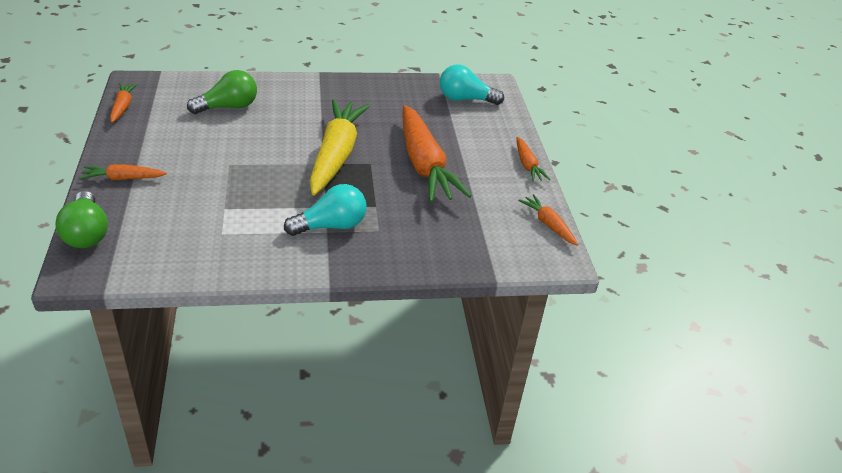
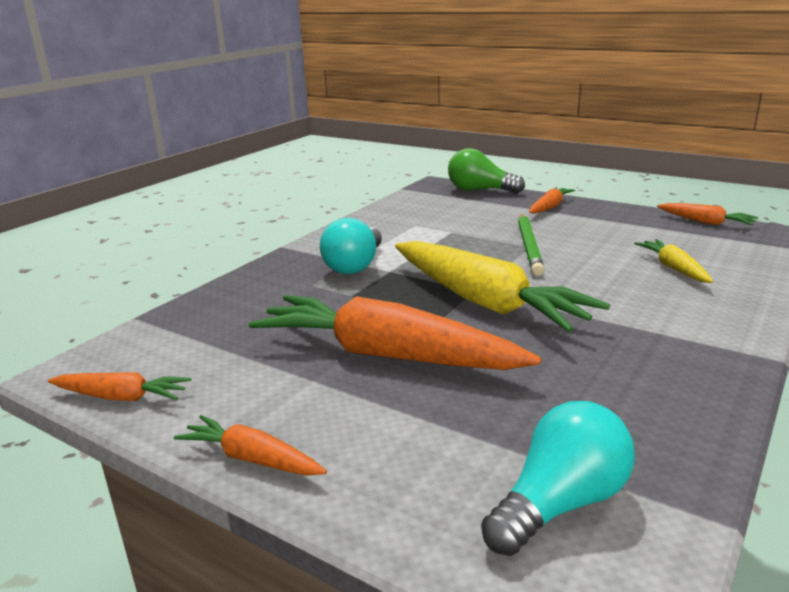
camera: 135 degrees right, 15 degrees down
green light bulb [187,70,257,114] -> yellow carrot [634,239,713,283]
none -> green pencil [518,214,545,276]

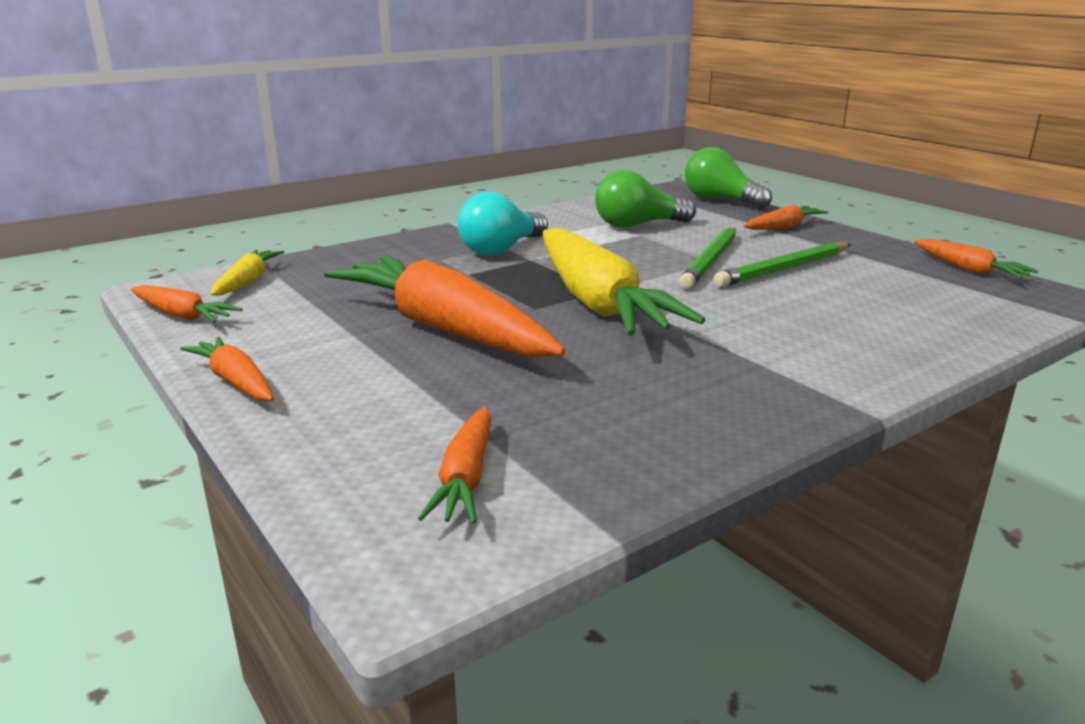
camera: 20 degrees right, 0 degrees up
turquoise light bulb [481,401,635,556] -> orange carrot [418,407,491,523]
yellow carrot [634,239,713,283] -> yellow carrot moved to [211,250,284,296]
none -> green light bulb [595,170,696,228]
none -> green pencil [713,242,851,287]

